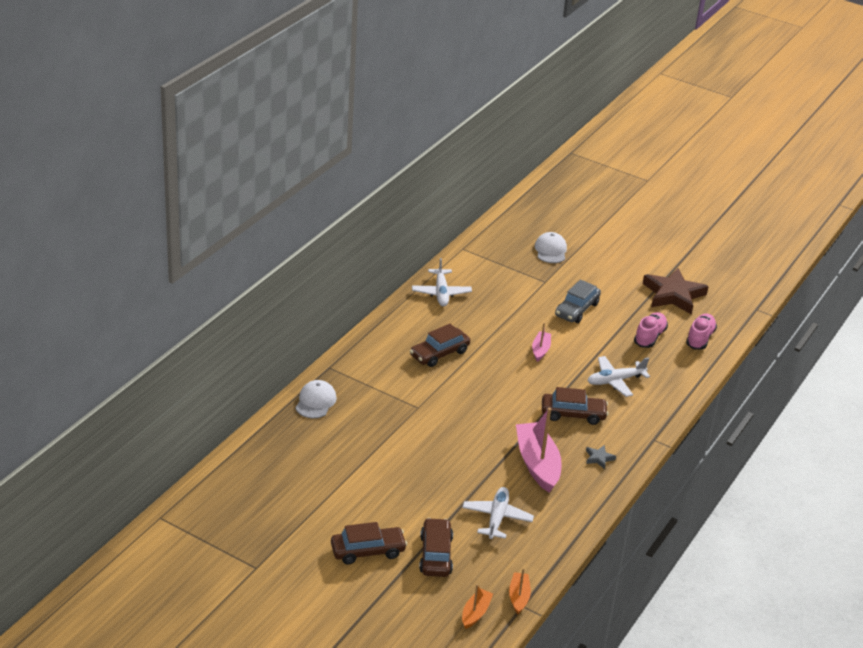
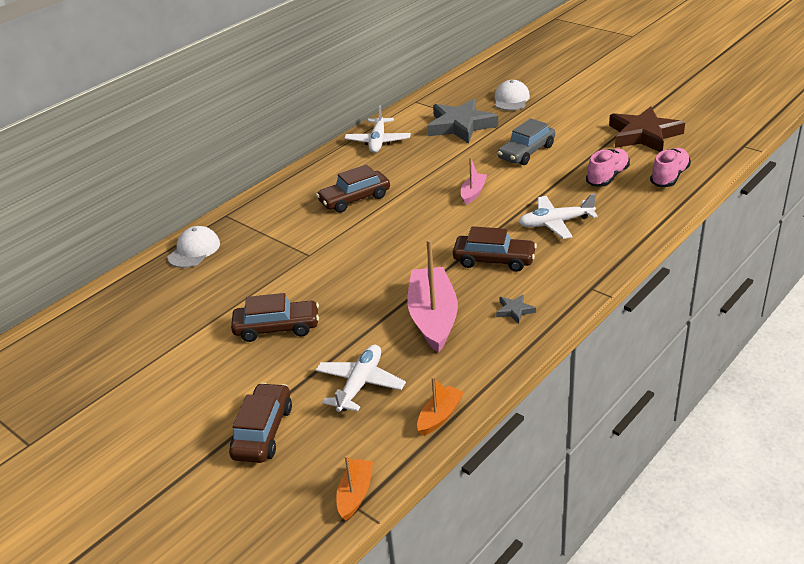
camera: 15 degrees right, 0 degrees up
brown car [331,522,407,564] -> brown car moved to [231,293,319,342]
orange boat [462,584,493,629] -> orange boat moved to [417,377,464,435]
none -> grey star [427,99,498,144]

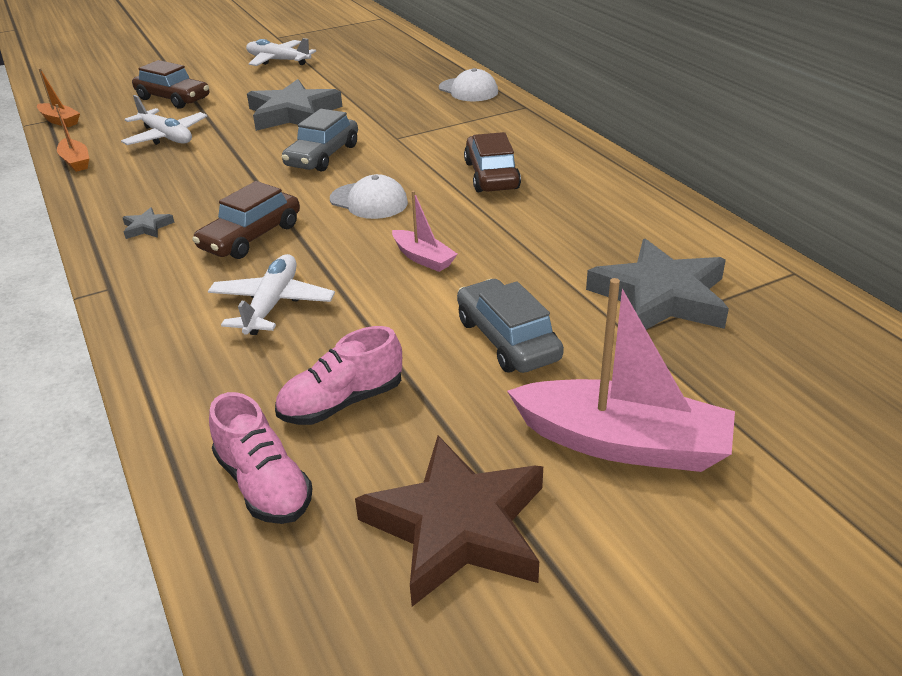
camera: 110 degrees right, 0 degrees up
brown car [231,293,319,342] -> grey star [247,79,342,131]
white plane [344,105,411,153] -> white plane moved to [246,38,316,66]
pink boat [407,239,458,353] -> pink boat moved to [507,278,735,472]
white cap [494,80,530,111] -> white cap moved to [330,174,408,219]
pink shoe [586,148,630,187] -> pink shoe turned 90 degrees clockwise [275,326,402,425]
none -> grey car [282,109,358,171]

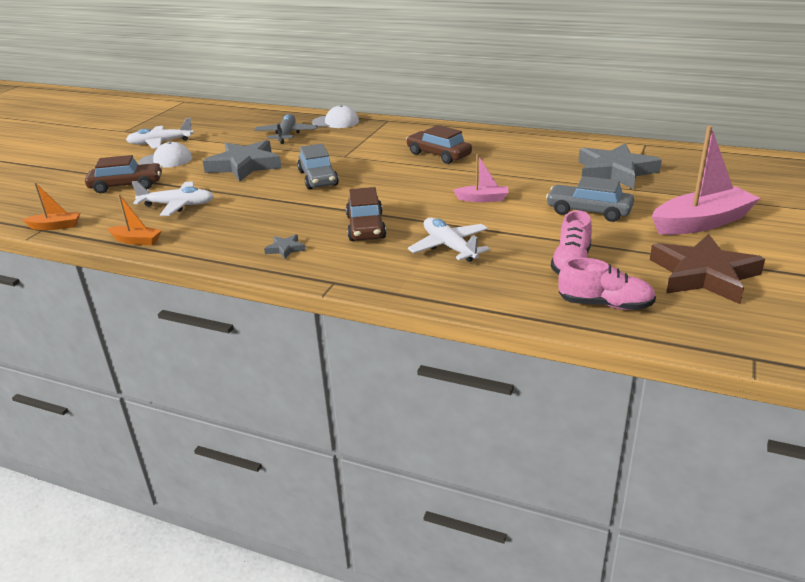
camera: 40 degrees left, 5 degrees down
white cap [330,174,408,219] -> white cap moved to [138,141,192,168]
none -> grey plane [255,114,318,144]

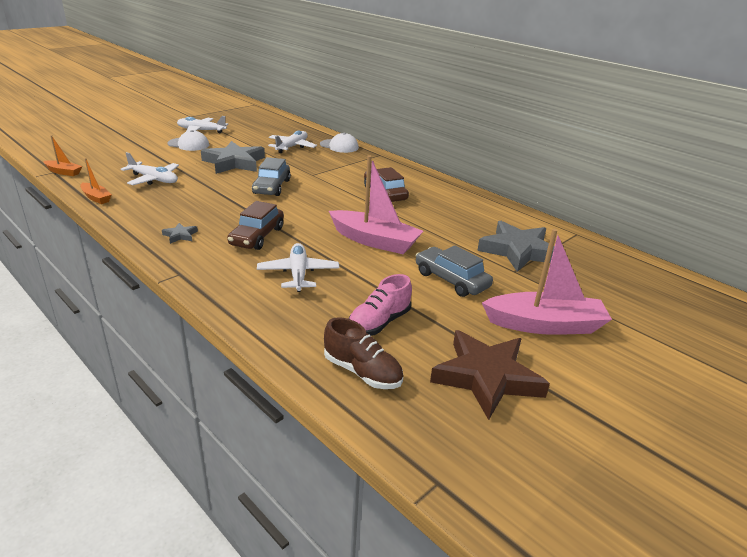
camera: 20 degrees right, 0 degrees up
brown car [85,155,162,194] -> none
grey plane [255,114,318,144] -> white plane [268,130,317,153]
pink boat [453,154,509,202] -> pink boat [329,155,423,254], size x1.97
pink shoe [558,258,656,310] -> brown shoe [324,317,403,389]

